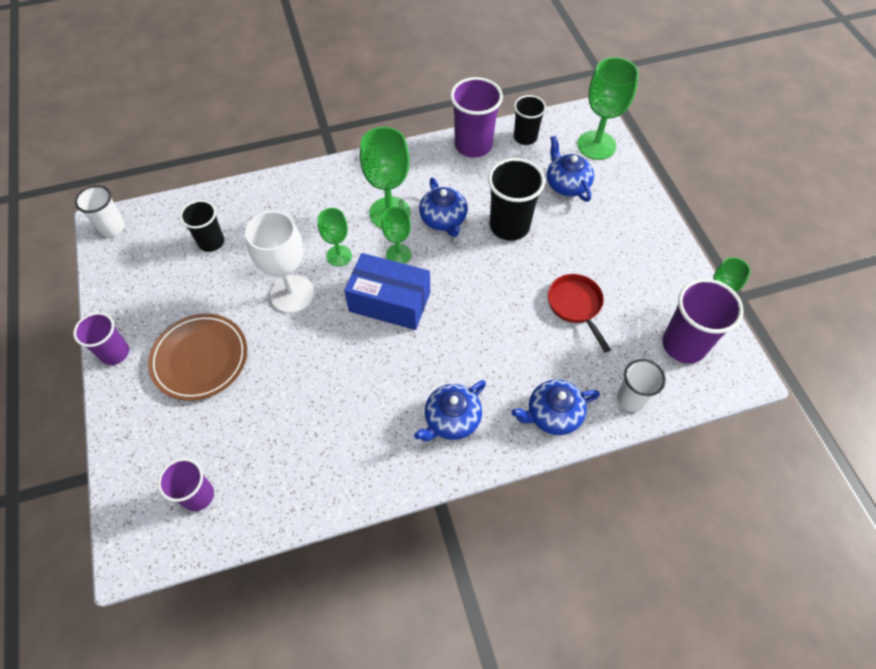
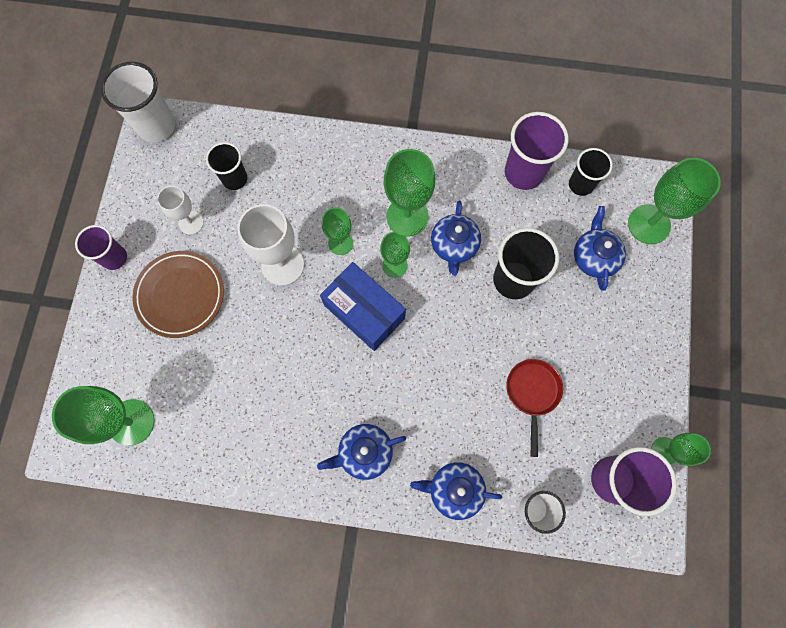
camera: 25 degrees right, 15 degrees up
white cup [75,185,125,237] -> white cup [101,62,175,142], size x1.57
purple cup [158,458,214,511] -> green goblet [52,386,155,446]
none -> white goblet [157,186,204,235]

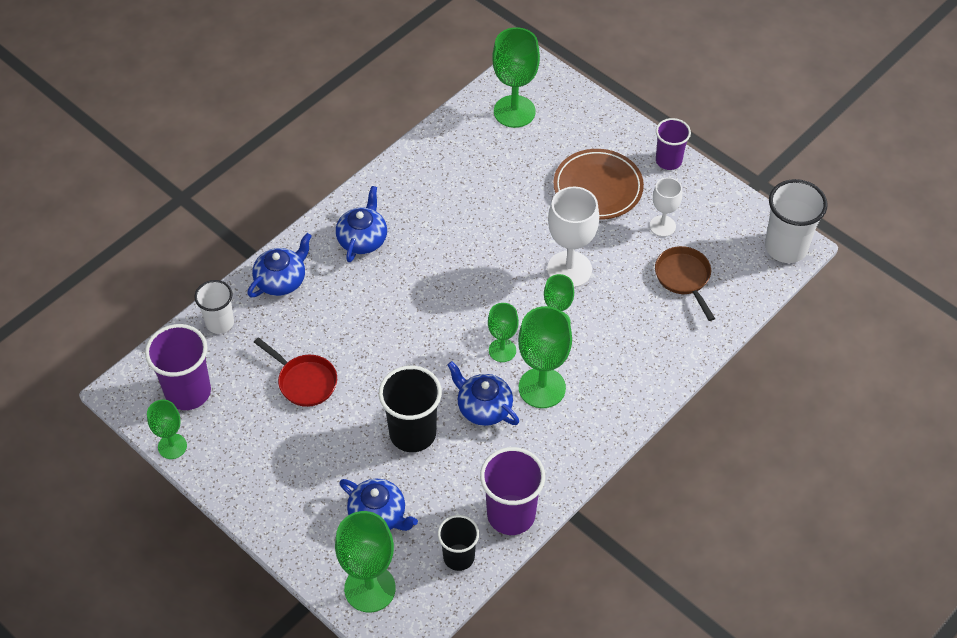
camera: 125 degrees right, 20 degrees down
black cup [206,142,247,190] -> brown pan [655,246,715,321]
blue box [320,262,406,351] -> none

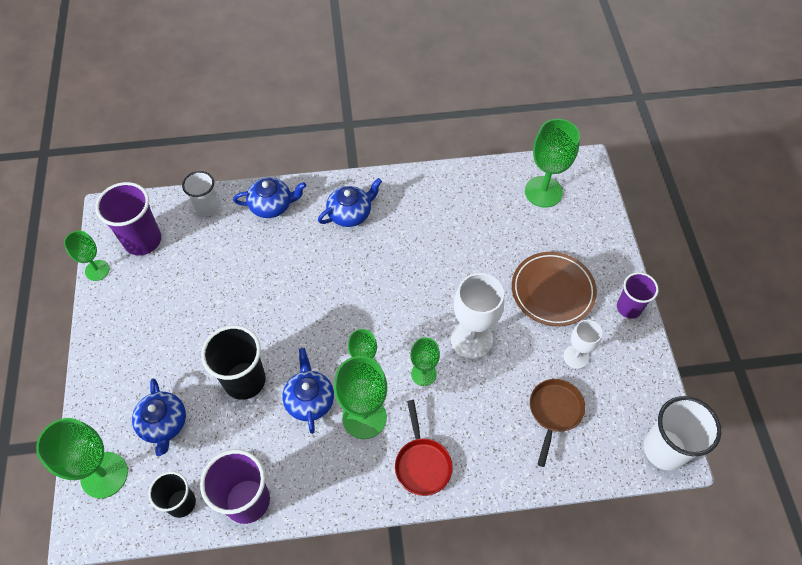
camera: 40 degrees right, 5 degrees up
red pan [254,337,337,407] -> red pan moved to [395,400,453,496]

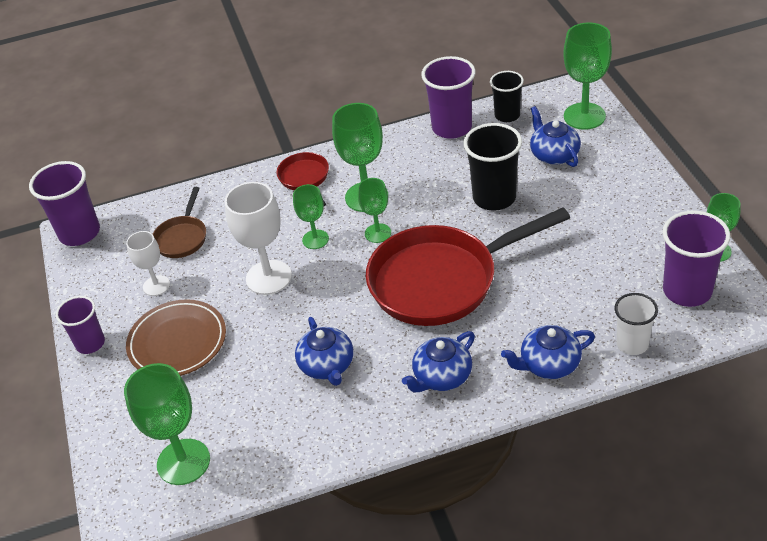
camera: 175 degrees right, 15 degrees down
blue teapot [282,348,334,434] -> blue teapot moved to [295,317,353,386]
white cup [643,396,721,471] -> purple cup [29,161,100,246]
none -> red pan [366,208,570,326]

